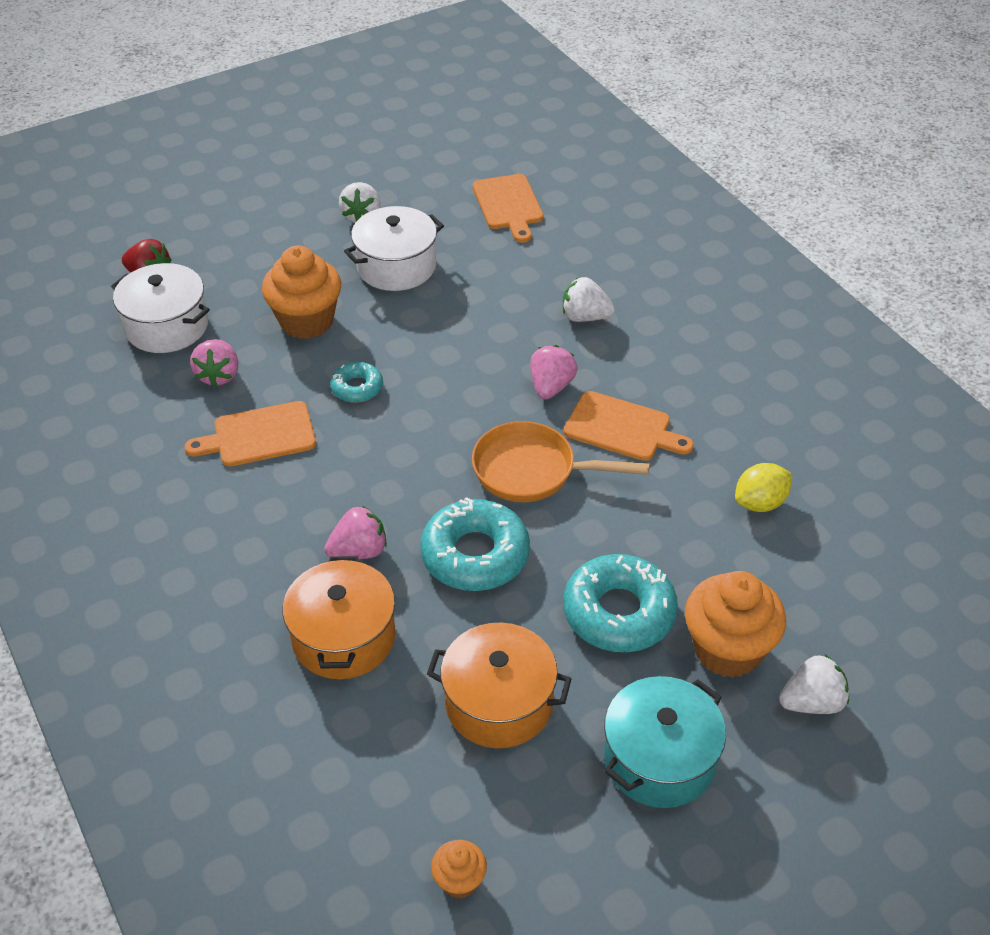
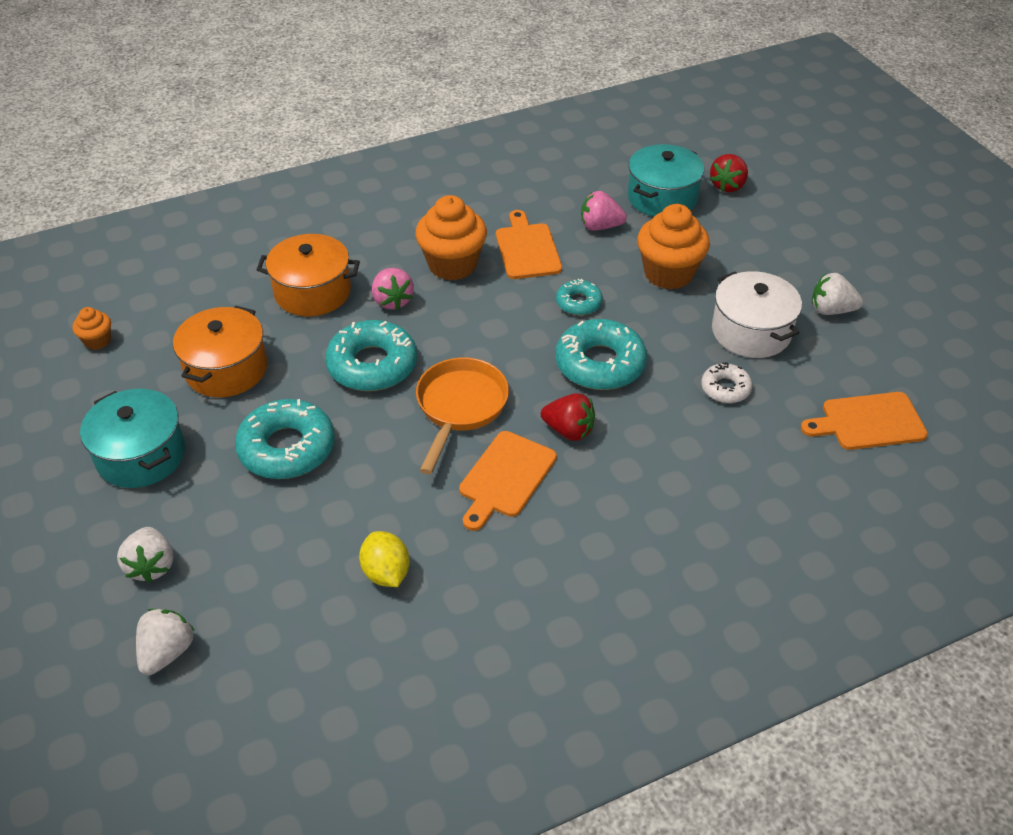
camera: 95 degrees right, 0 degrees up
white pot [111,263,210,353] -> turquoise pot [628,144,704,217]
pink strawberry [530,345,577,400] -> red strawberry [541,393,595,441]
white strawberry [563,277,615,322] -> white strawberry moved to [136,609,195,675]
orange cupcake [685,571,786,678] -> orange cupcake moved to [415,195,487,280]
none -> turquoise donut [555,319,647,390]
none -> white donut [701,362,753,403]

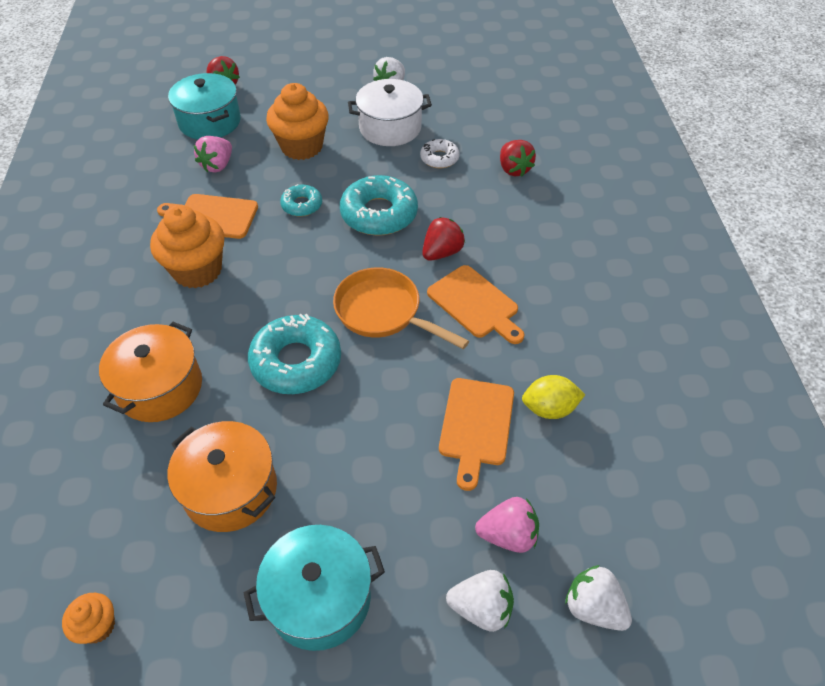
camera: 70 degrees left, 5 degrees up
turquoise donut [235,399,335,479] -> none
pink strawberry [372,268,414,310] -> pink strawberry moved to [475,497,539,553]
orange cutting board [801,392,928,450] -> orange cutting board moved to [439,378,514,491]
none -> red strawberry [500,140,536,177]

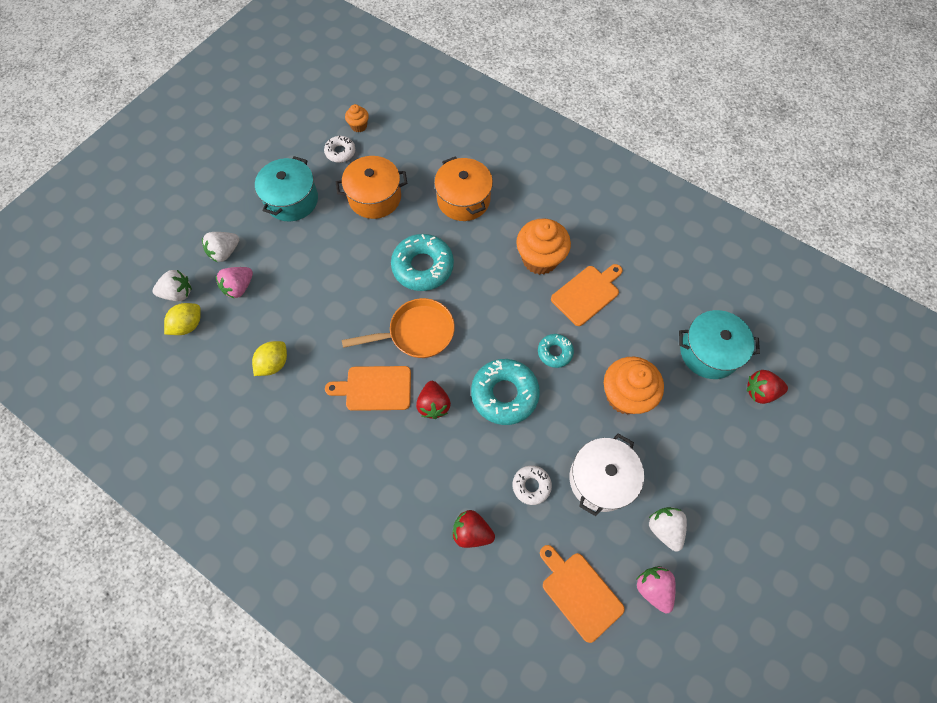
camera: 130 degrees right, 15 degrees up
pink strawberry [194,136,232,172] -> pink strawberry moved to [636,566,676,613]
orange cutting board [439,378,514,491] -> orange cutting board moved to [540,545,625,643]
none -> yellow lemon [164,303,201,335]
none -> white donut [324,136,355,163]

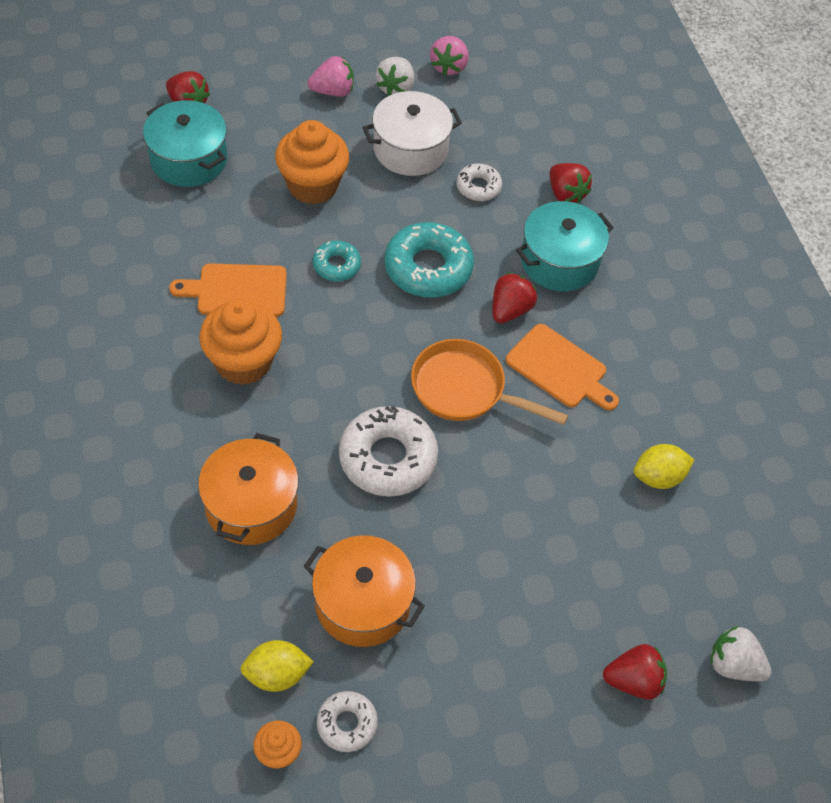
camera: 145 degrees left, 10 degrees down
yellow lemon [164,303,201,335] -> yellow lemon moved to [240,640,314,692]
white strawberry [202,232,239,262] -> red strawberry [603,644,667,699]
pink strawberry [216,267,253,298] -> pink strawberry moved to [307,56,354,97]
turquoise pot [255,156,318,221] -> turquoise pot moved to [516,201,614,291]
turquoise donut [391,234,454,291] -> white donut [339,405,438,497]
orange cutting board [540,545,625,643] -> none

